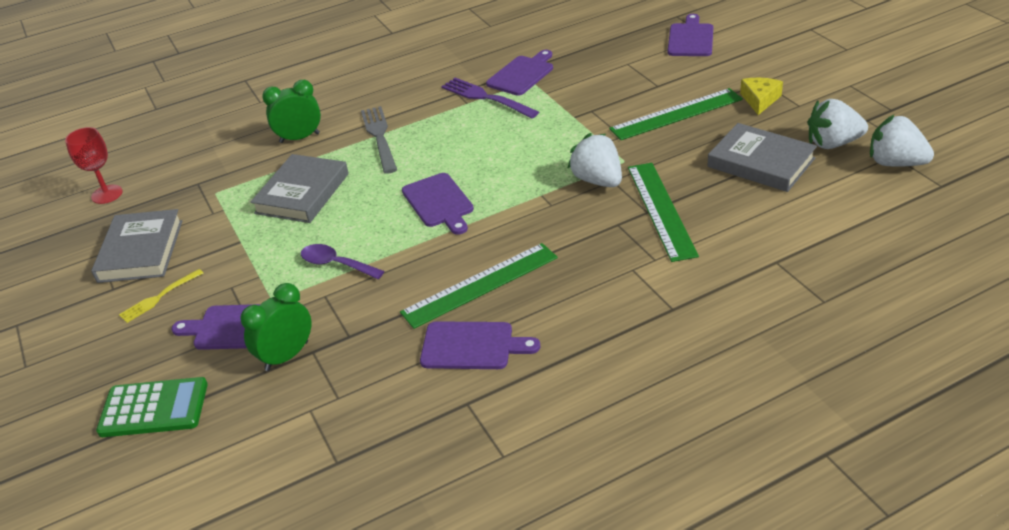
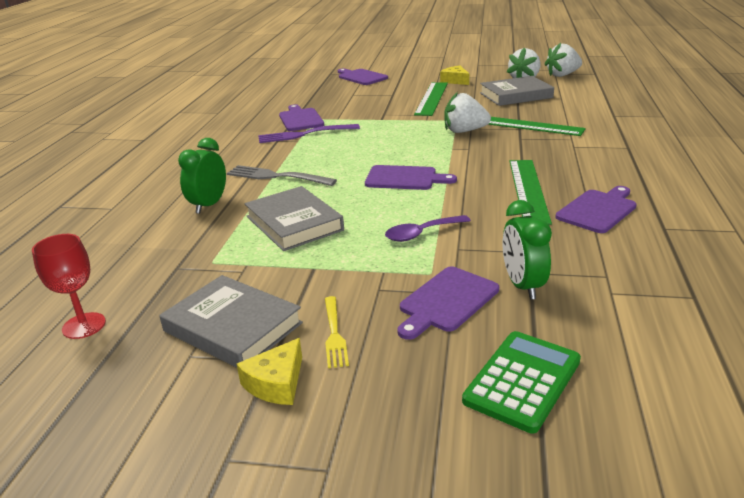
camera: 55 degrees left, 10 degrees down
none -> yellow cheese [237,338,302,405]

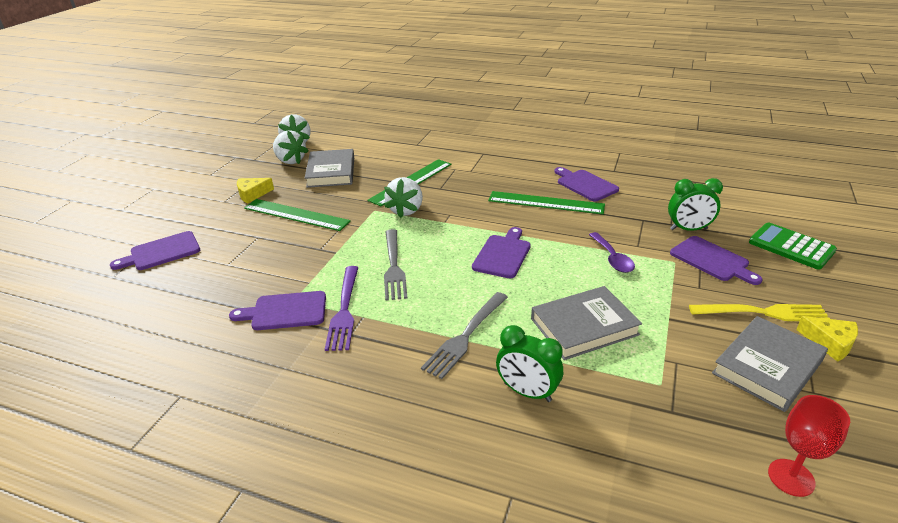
camera: 80 degrees left, 5 degrees up
yellow fork [325,296,349,368] -> yellow fork [689,304,830,321], size x1.60
none -> grey fork [384,229,407,301]

